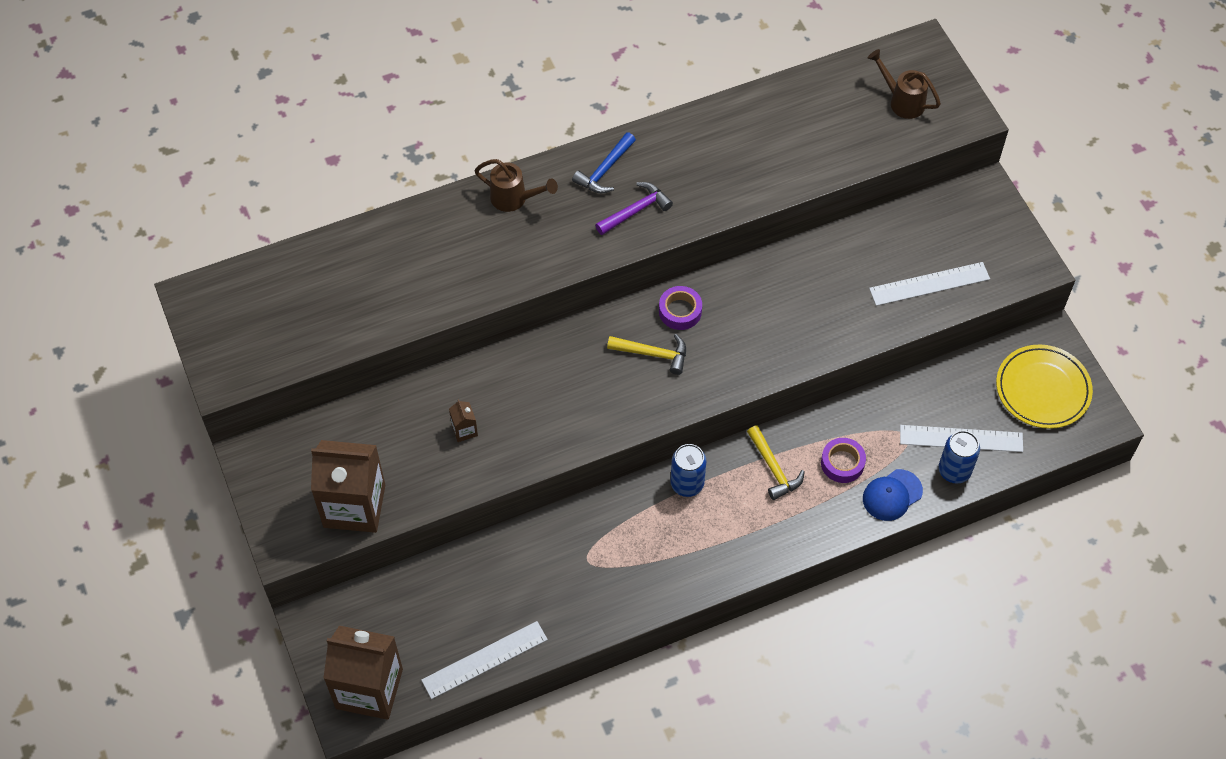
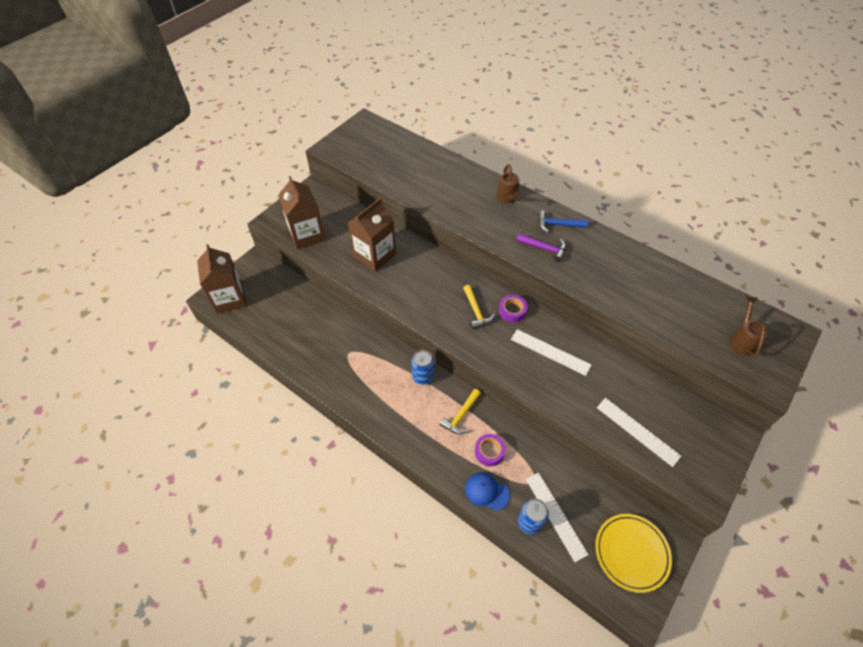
camera: 60 degrees right, 5 degrees down
white ruler [421,621,548,699] -> white ruler moved to [511,329,591,376]
brown carton [449,399,478,442] -> brown carton [348,198,396,272], size x2.49

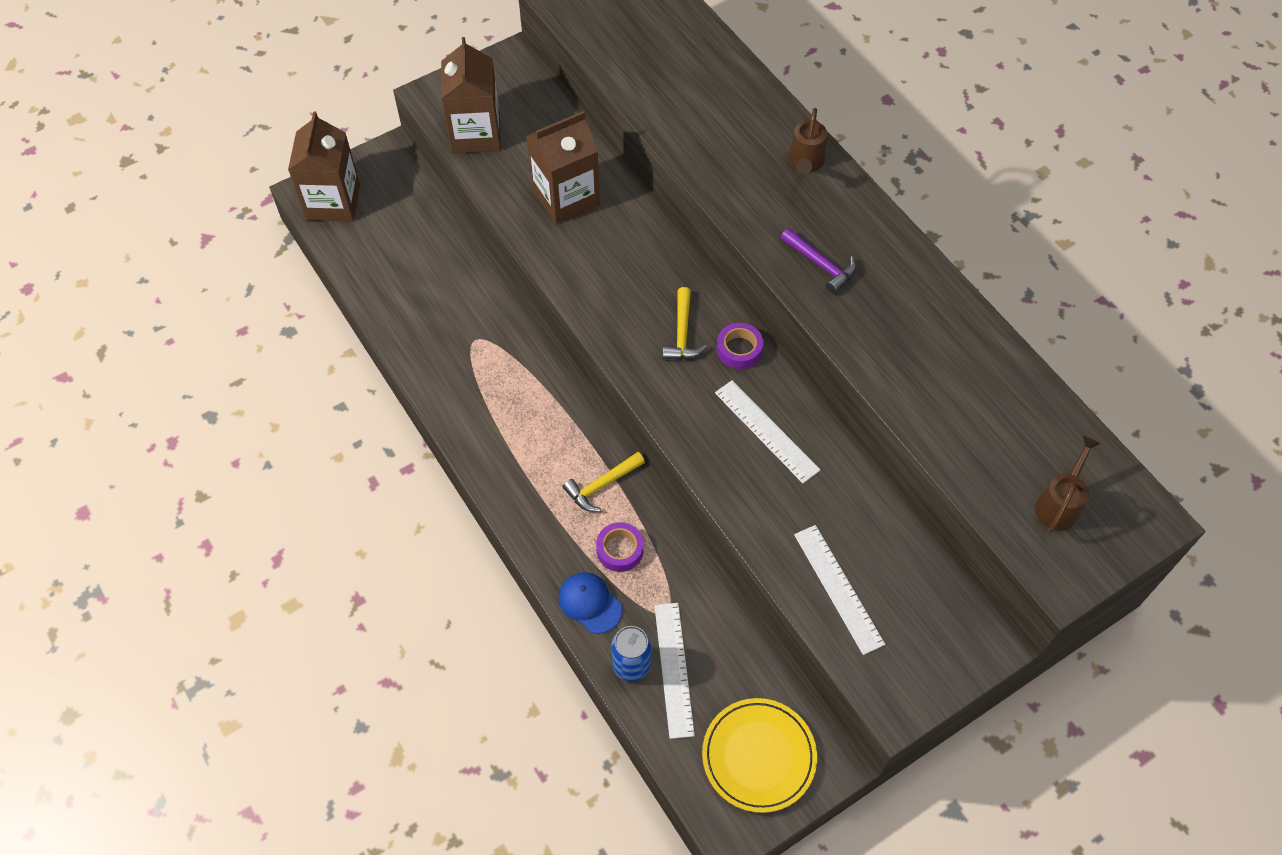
camera: 20 degrees right, 5 degrees up
blue can [411,350,434,385] -> none
blue hammer [538,211,588,233] -> none

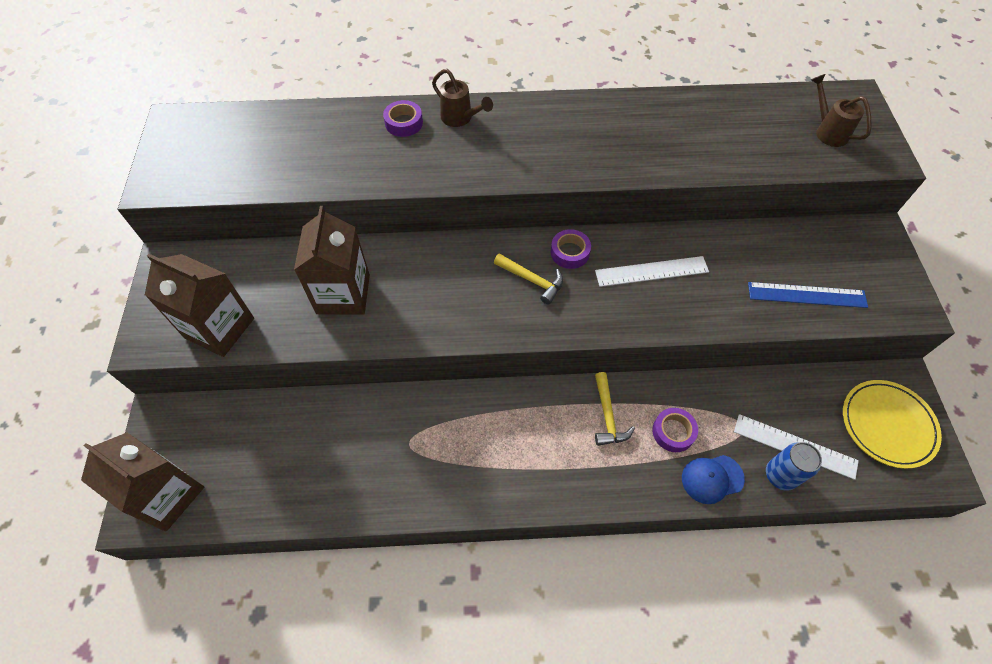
camera: 60 degrees left, 0 degrees up
purple hammer [781,228,856,294] -> none
white ruler [794,525,886,655] -> blue ruler [748,282,868,308]
none -> purple tape [383,100,423,137]

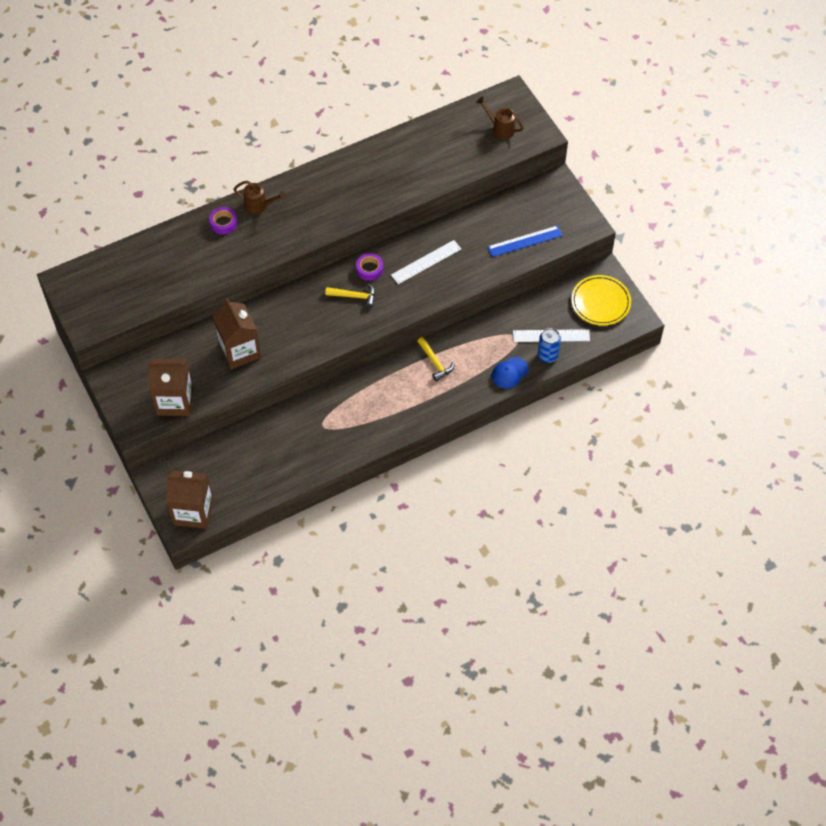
camera: 25 degrees left, 0 degrees up
purple tape [652,408,698,452] -> none

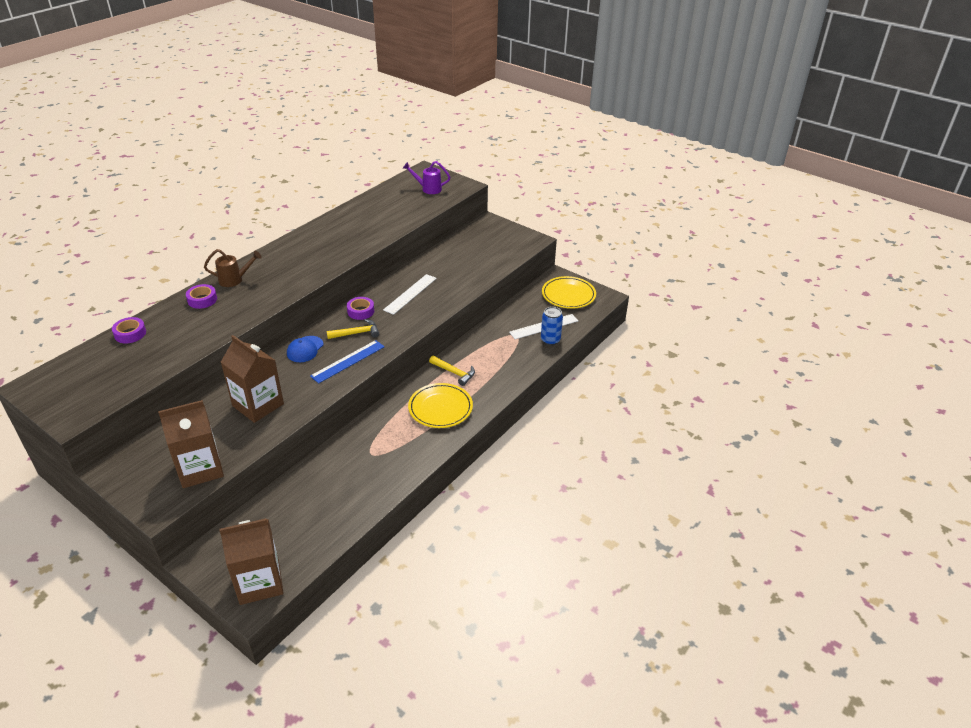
camera: 25 degrees left, 20 degrees down
brown watering can [476,96,524,139] -> purple watering can [402,161,450,194]
blue ruler [487,225,563,257] -> blue ruler moved to [310,340,385,383]
blue cap [492,357,529,388] -> blue cap moved to [287,336,323,362]
none -> purple tape [112,317,146,344]
none -> yellow plate [408,383,473,428]

